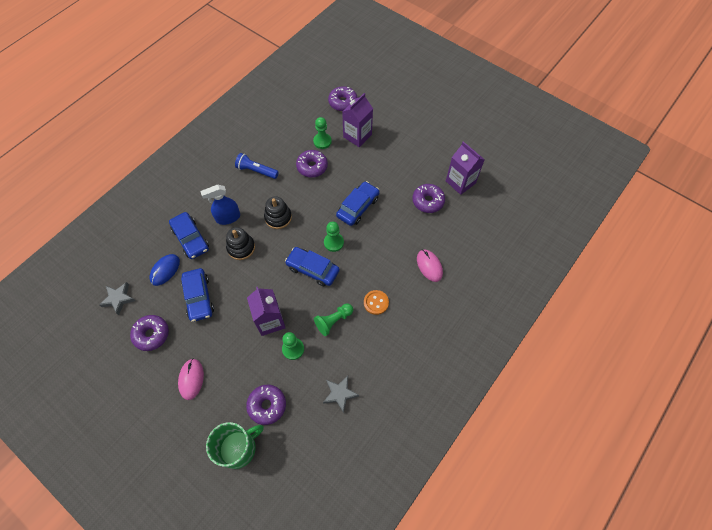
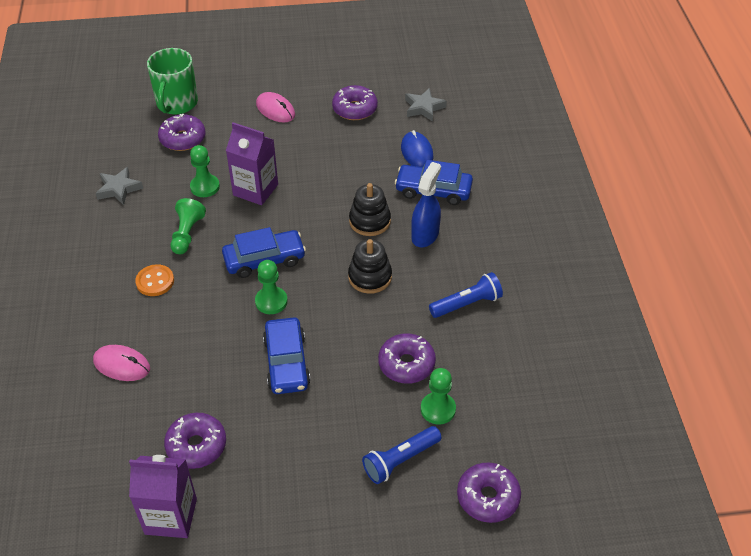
camera: 135 degrees right, 15 degrees down
blue car [181,268,214,322] -> none
purple carton [342,93,373,147] -> blue flashlight [362,426,441,484]

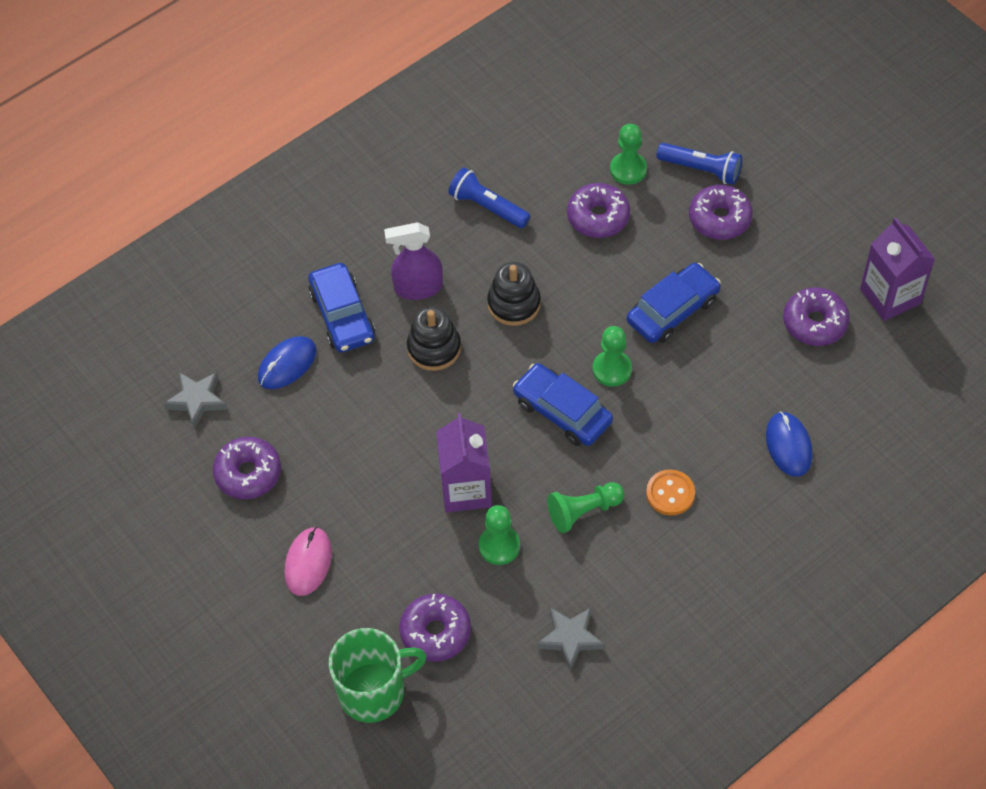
camera: 120 degrees left, 10 degrees up
pink mouse [93,345,150,381] -> blue mouse [766,411,813,477]
blue spray bottle [411,162,441,247] -> purple spray bottle [384,222,443,300]
purple donut [457,463,521,523] -> purple donut moved to [689,185,753,240]

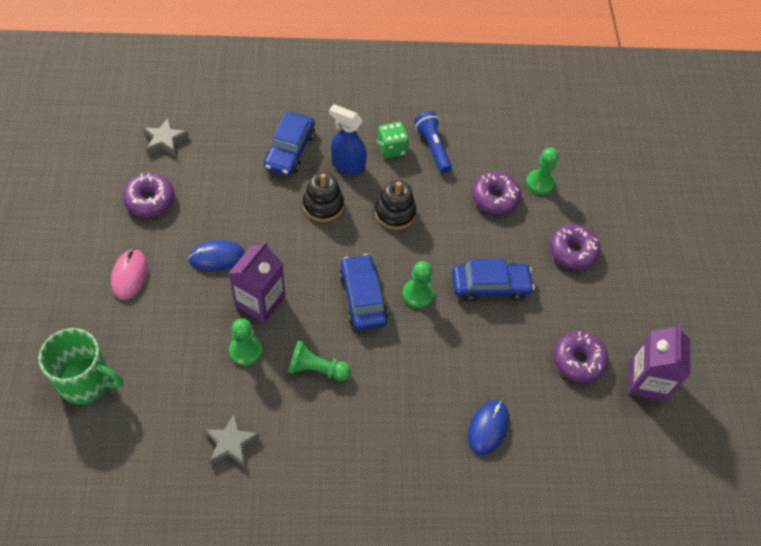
camera: 30 degrees right, 0 degrees up
blue mouse [258,336,317,389] -> blue mouse moved to [188,240,245,271]
pink mouse [284,527,332,596] -> pink mouse turned 45 degrees counterclockwise [111,249,148,300]
purple spray bottle [384,222,443,300] -> blue spray bottle [329,104,367,175]
purple donut [399,593,471,662] -> none
orange button [646,470,695,515] -> none
blue flashlight [657,143,742,185] -> none
none -> green dice [377,122,409,159]

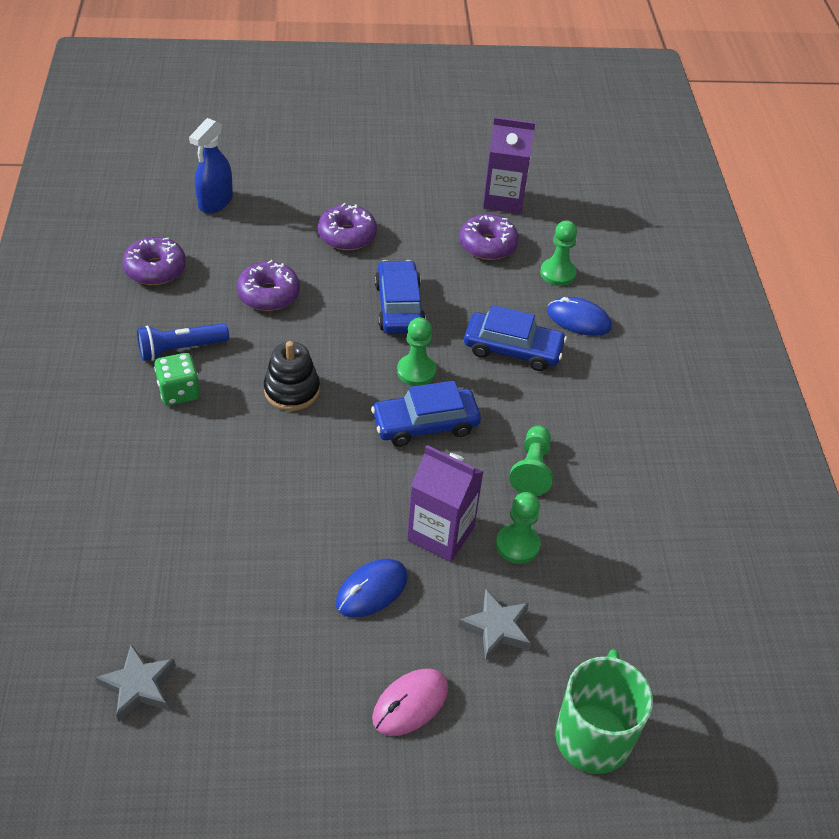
camera: 90 degrees left, 10 degrees down
pink mouse [111,249,148,300] -> pink mouse turned 45 degrees counterclockwise [372,669,448,736]
purple donut [123,173,175,217] -> purple donut moved to [122,237,186,285]
blue mouse [188,240,245,271] -> blue mouse turned 60 degrees clockwise [336,559,408,618]
grey star [204,413,260,467] -> grey star moved to [458,589,531,661]
blue car [264,112,315,176] -> blue car moved to [464,305,567,371]
black stacking toy [303,172,344,222] -> none
blue spray bottle [329,104,367,175] -> blue spray bottle moved to [189,118,233,213]
green pawn [526,148,559,195] -> green pawn moved to [540,220,577,286]

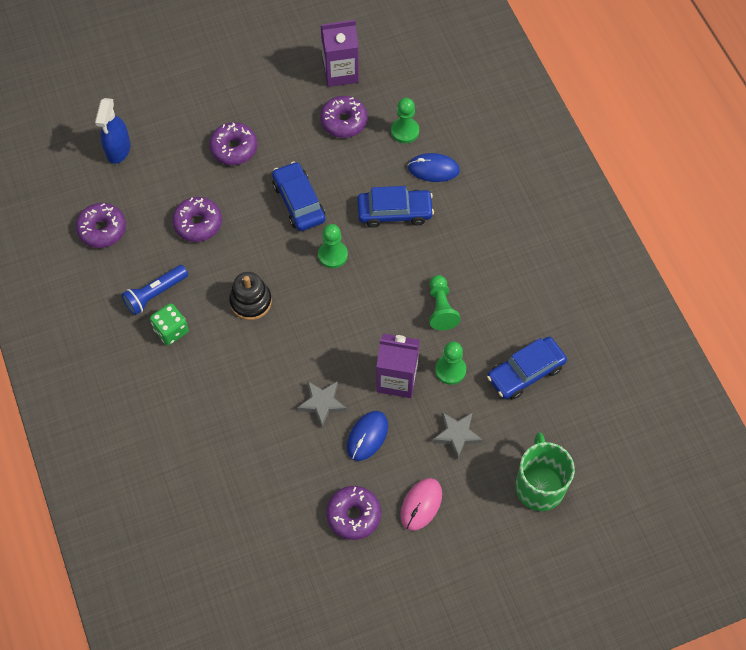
camera: 15 degrees left, 15 degrees up
grey star [95,644,176,722] -> grey star moved to [297,381,347,428]
blue car [371,381,481,446] -> blue car moved to [487,337,567,400]
none -> purple donut [326,486,381,540]

